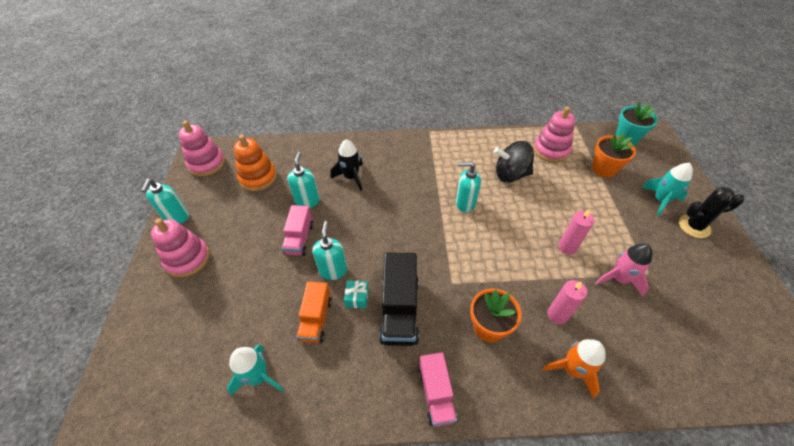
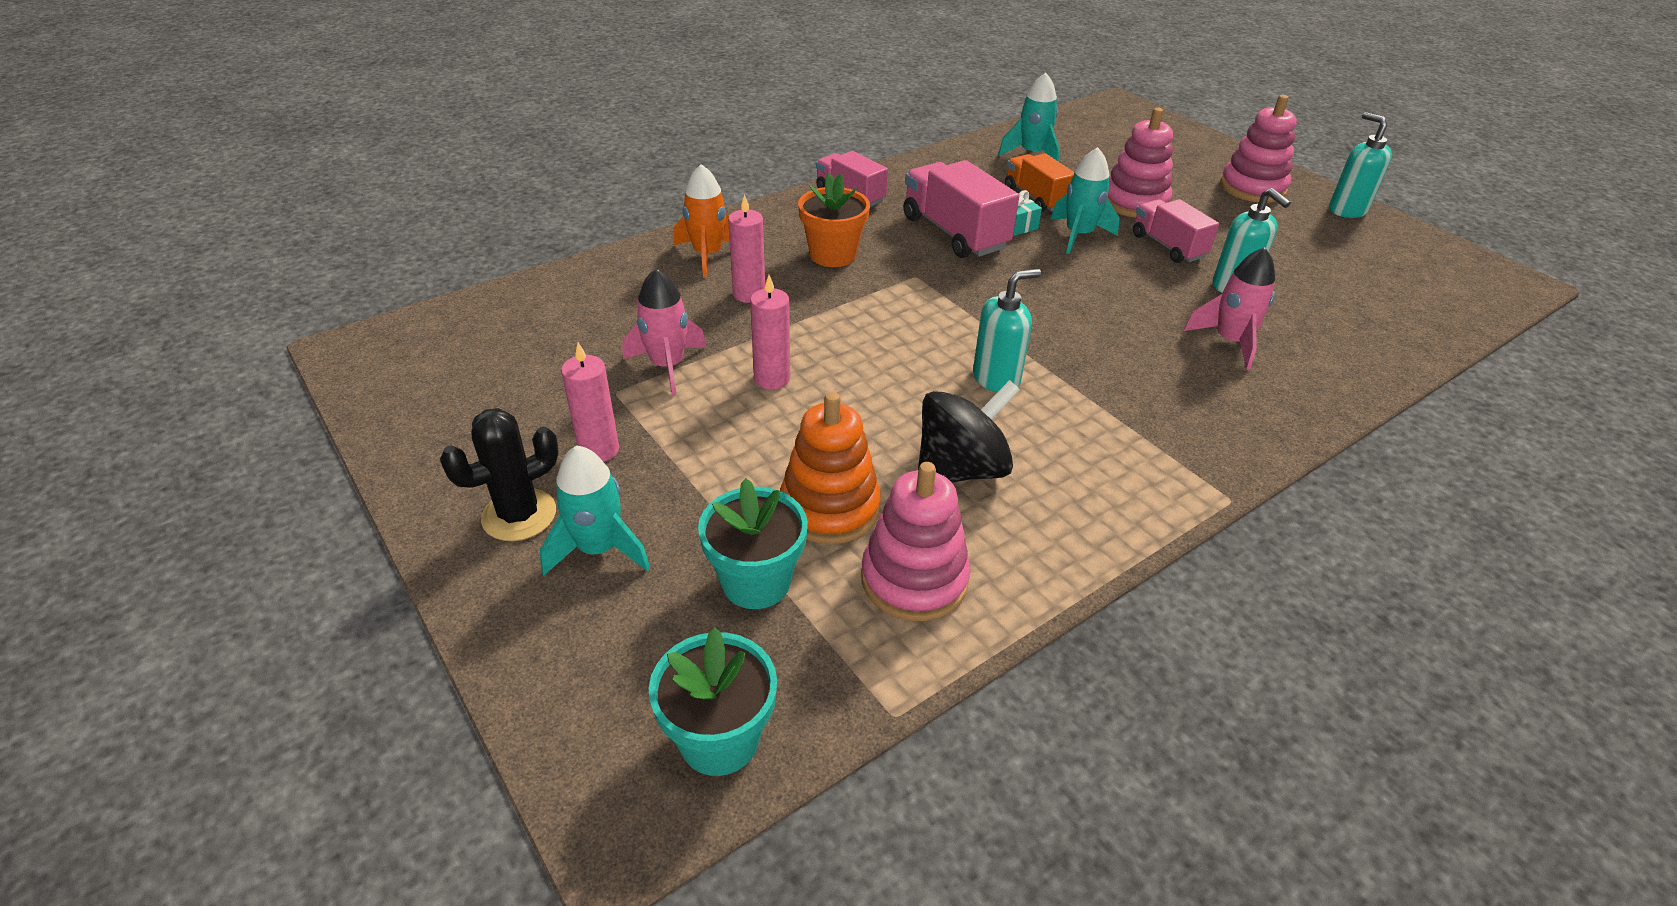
camera: 145 degrees right, 10 degrees down
pink stacking toy [179,121,225,177] -> pink stacking toy moved to [1108,107,1173,218]
orange stacking toy [234,135,277,191] -> orange stacking toy moved to [780,392,881,544]
turquoise soap dispenser [312,221,347,280] -> turquoise rocket [1050,147,1119,254]
black rocket [330,139,363,191] -> pink rocket [1184,247,1275,370]
black truck [379,252,419,346] -> pink truck [903,160,1019,258]
orange flower pot [592,133,636,178] -> turquoise flower pot [698,478,808,609]
none -> pink candle [561,342,619,462]

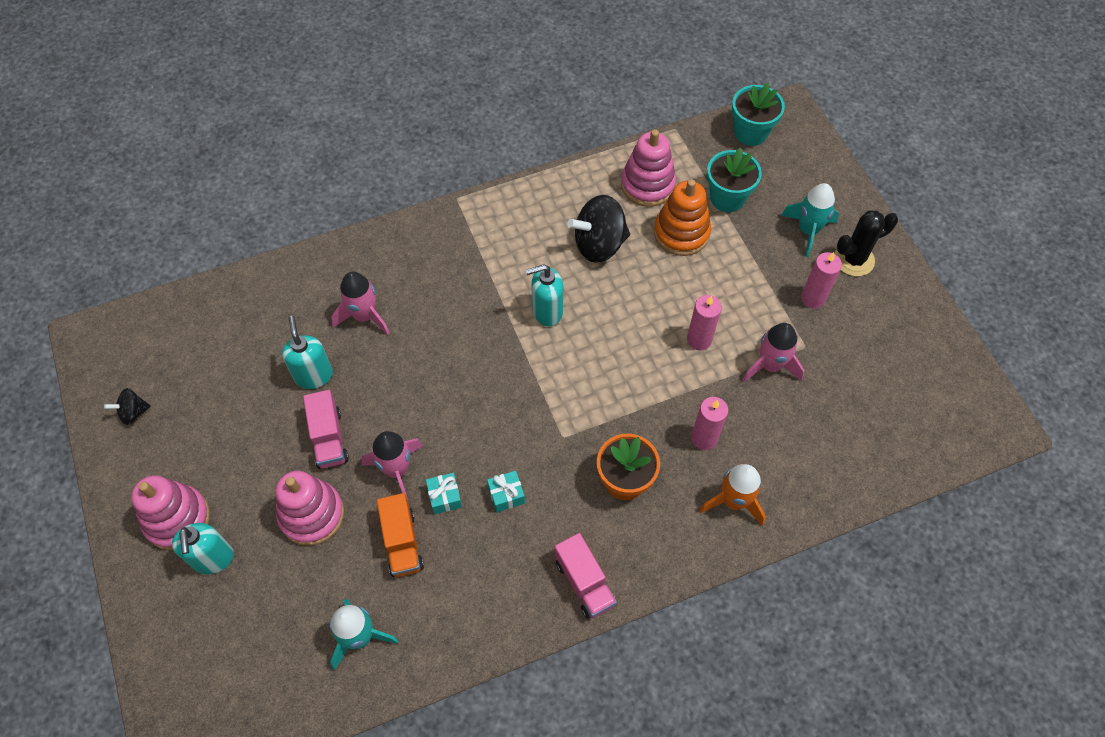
camera: 165 degrees left, 20 degrees up
pink truck [903,160,1019,258] -> turquoise gift [487,471,525,512]
turquoise rocket [1050,147,1119,254] -> pink rocket [362,431,423,502]
turquoise soap dispenser [1329,112,1392,218] -> turquoise soap dispenser moved to [172,523,234,574]
none -> black spinning top [104,388,151,425]

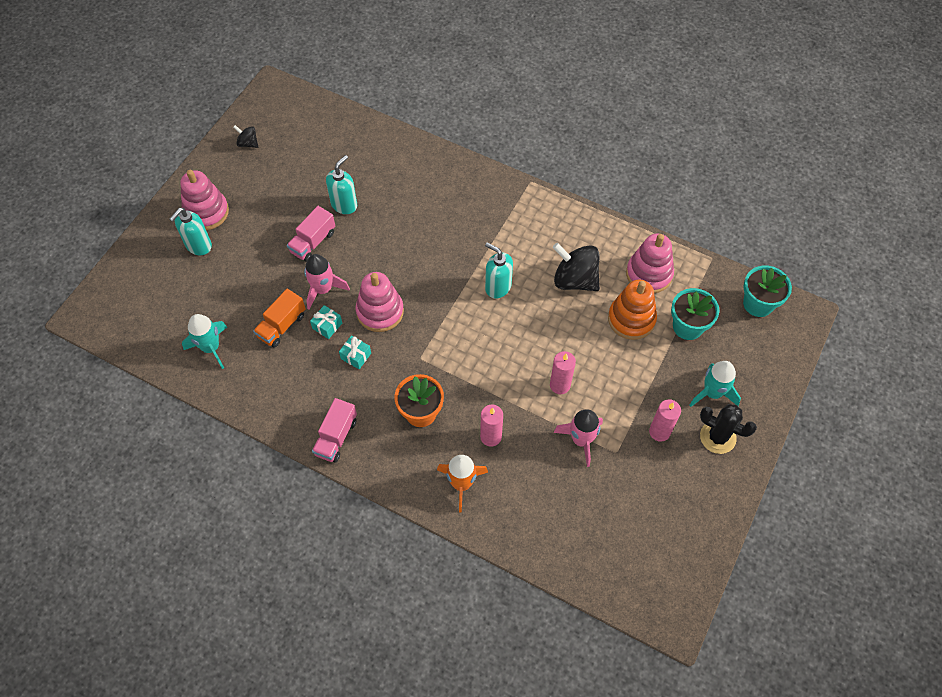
camera: 50 degrees right, 0 degrees up
pink stacking toy [275,471,344,546] -> pink stacking toy moved to [356,272,404,332]
pink rocket [331,272,390,335] -> none

